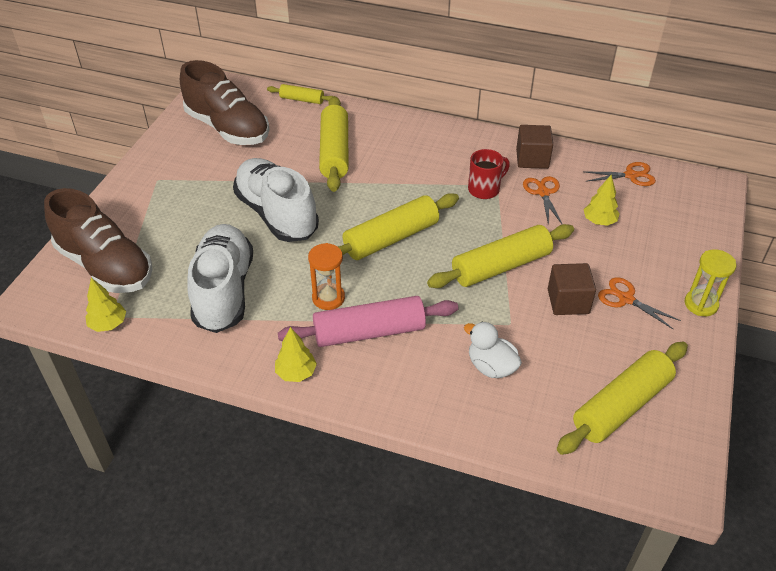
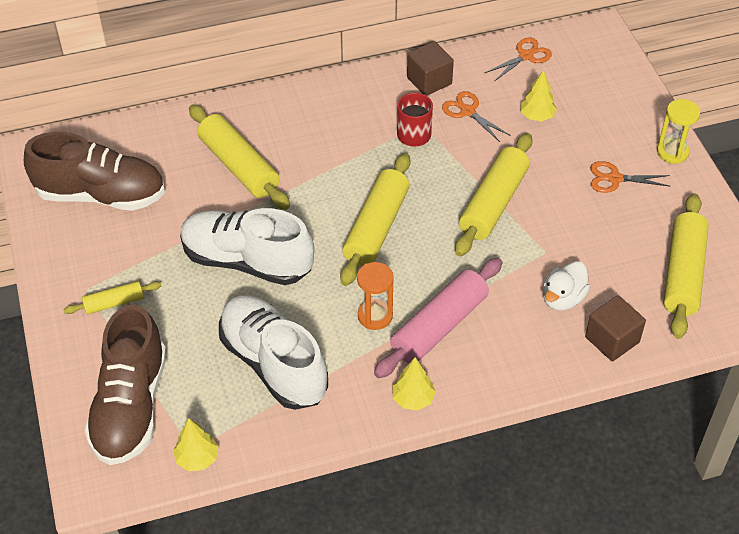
camera: 35 degrees left, 5 degrees up
brown shoe [44,188,153,293] -> brown shoe turned 90 degrees clockwise [84,304,167,465]
yellow rolling pin [267,84,333,104] -> yellow rolling pin moved to [63,281,161,314]
white duck [464,322,522,378] -> white duck turned 60 degrees counterclockwise [543,261,590,311]
brown cube [548,263,596,315] -> brown cube moved to [585,296,646,361]

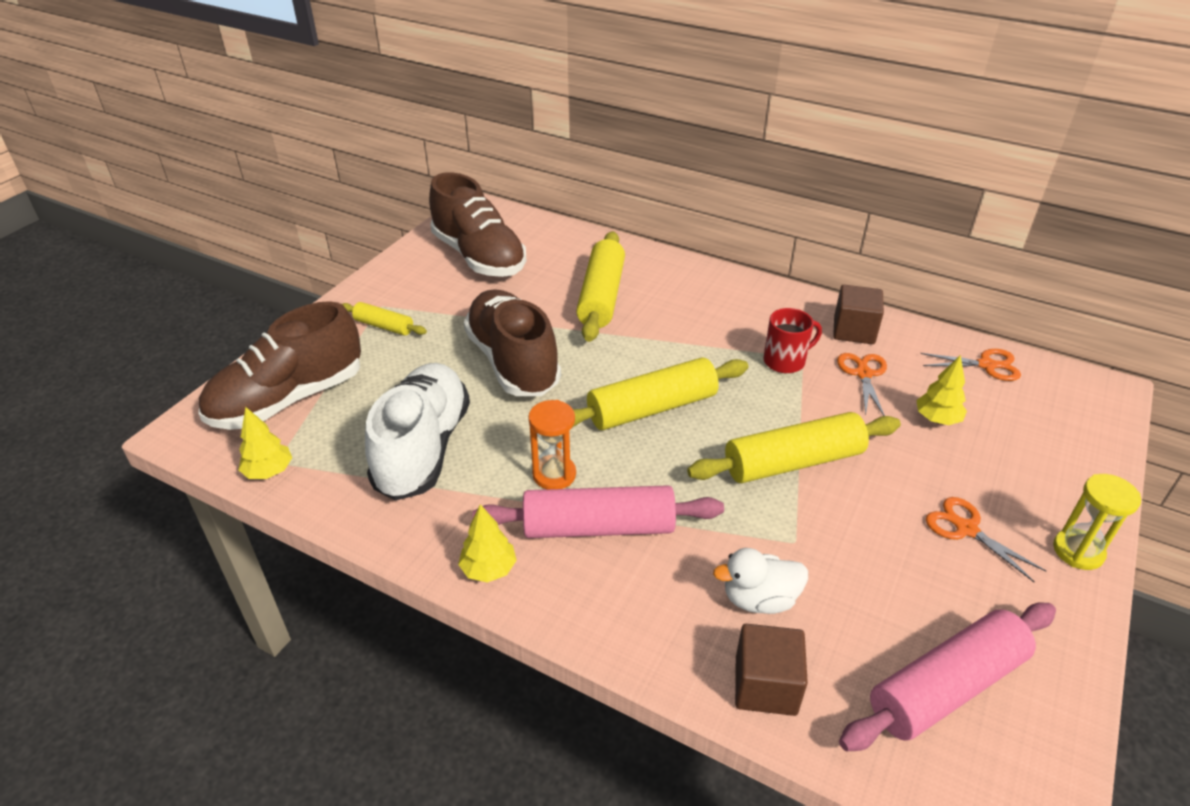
camera: 45 degrees right, 10 degrees down
white shoe [180,208,314,285] -> brown shoe [464,289,561,396]
yellow rolling pin [664,193,709,339] -> pink rolling pin [839,602,1056,751]

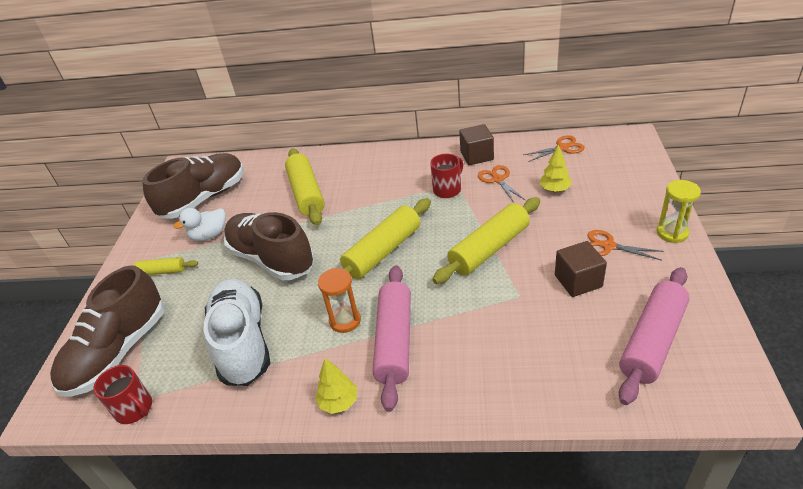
camera: 20 degrees left, 0 degrees up
yellow tree [238,407,292,479] -> red mug [93,365,152,424]
brown shoe [429,172,526,277] -> brown shoe turned 75 degrees counterclockwise [142,153,244,219]
pink rolling pin [473,485,724,538] -> pink rolling pin turned 60 degrees counterclockwise [373,265,411,412]
white duck [713,548,808,614] -> white duck moved to [173,208,226,241]
brown cube [735,624,808,716] -> brown cube moved to [555,241,607,297]

